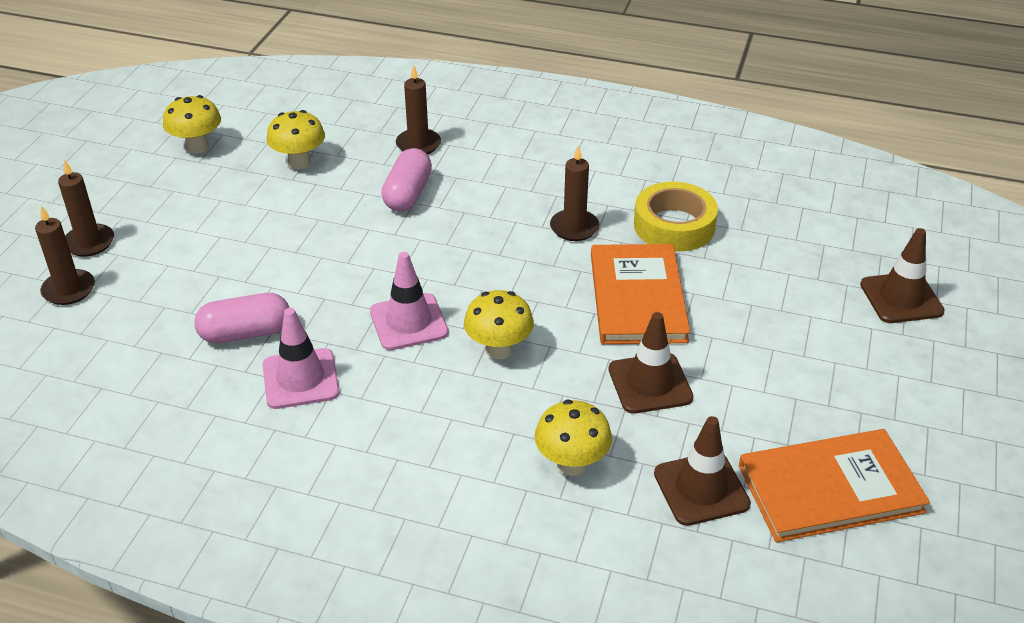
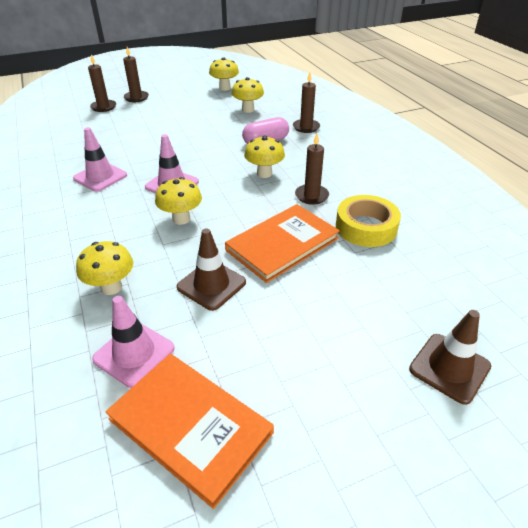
camera: 50 degrees right, 0 degrees up
pink capsule [194,293,289,343] -> none
brown traffic cone [654,416,751,526] -> pink traffic cone [92,296,175,388]
none -> yellow mushroom [244,136,285,178]

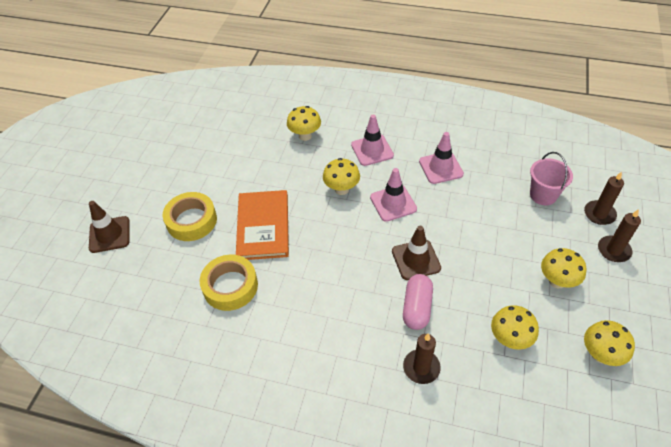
camera: 130 degrees right, 10 degrees up
pink traffic cone [92,296,175,388] -> pink traffic cone moved to [351,115,394,166]
orange book [105,354,274,509] -> none
brown traffic cone [177,228,246,311] -> brown traffic cone moved to [392,226,441,280]
yellow mushroom [244,136,285,178] -> yellow mushroom moved to [541,248,586,288]
brown candle [295,134,329,205] -> none
none -> yellow tape [163,192,217,241]
none -> pink bucket [530,152,573,205]

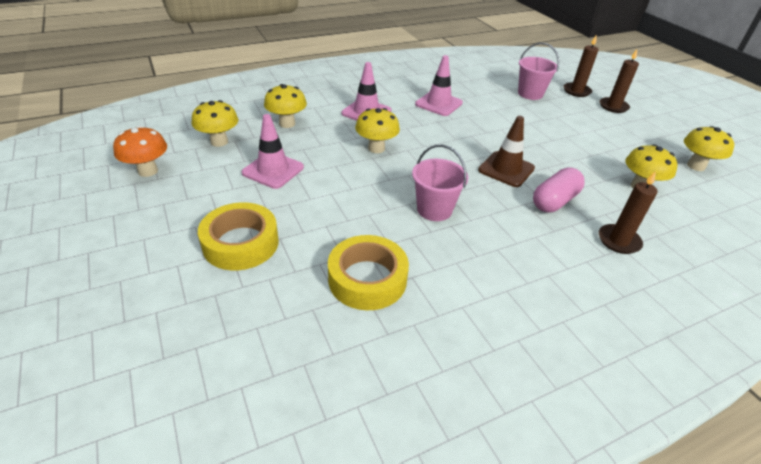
camera: 45 degrees left, 10 degrees down
brown traffic cone [89,201,130,253] -> none
orange book [236,190,289,260] -> none
pink traffic cone [370,168,417,222] -> pink traffic cone moved to [242,114,304,189]
pink capsule [403,274,433,330] -> pink capsule turned 75 degrees clockwise [533,168,585,213]
yellow mushroom [541,248,586,288] -> yellow mushroom moved to [191,100,238,147]
none -> orange mushroom [113,126,167,177]
none -> pink bucket [412,145,468,221]

